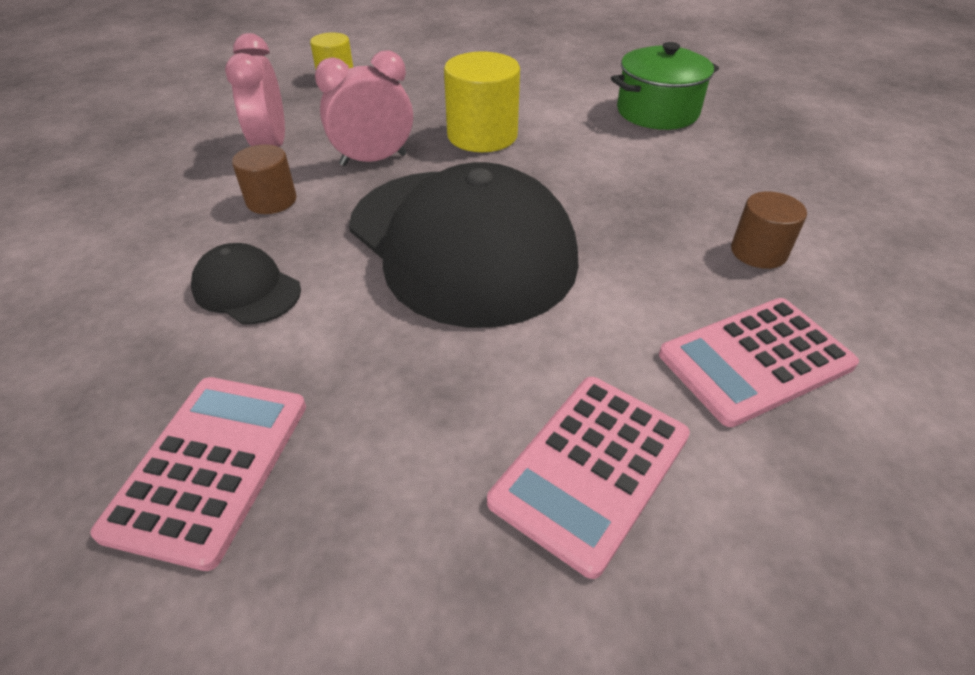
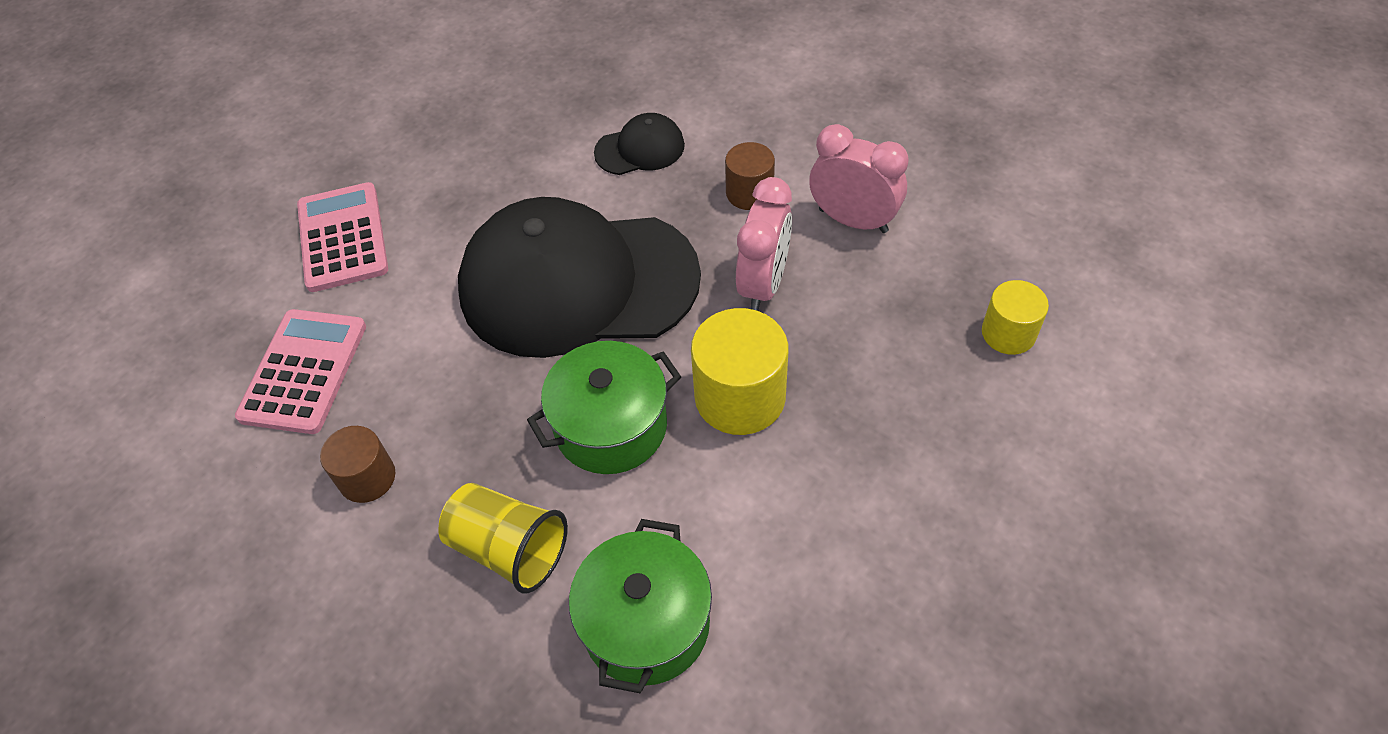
camera: 130 degrees right, 10 degrees up
pink calculator [90,377,306,571] -> none
none -> yellow cup [438,483,568,593]
none -> green pot [527,341,681,474]

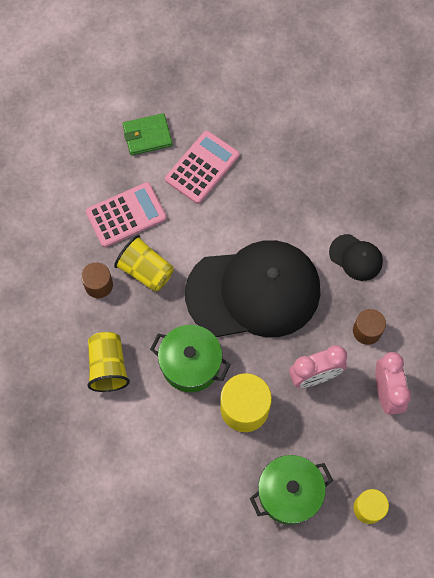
camera: 50 degrees right, 15 degrees up
black cap [458,197,701,358] -> black cap turned 120 degrees clockwise [185,240,320,337]
green pot [569,519,712,694] -> green pot moved to [250,455,333,525]
none -> yellow cup [114,235,174,292]
none -> green wallet [123,113,172,155]

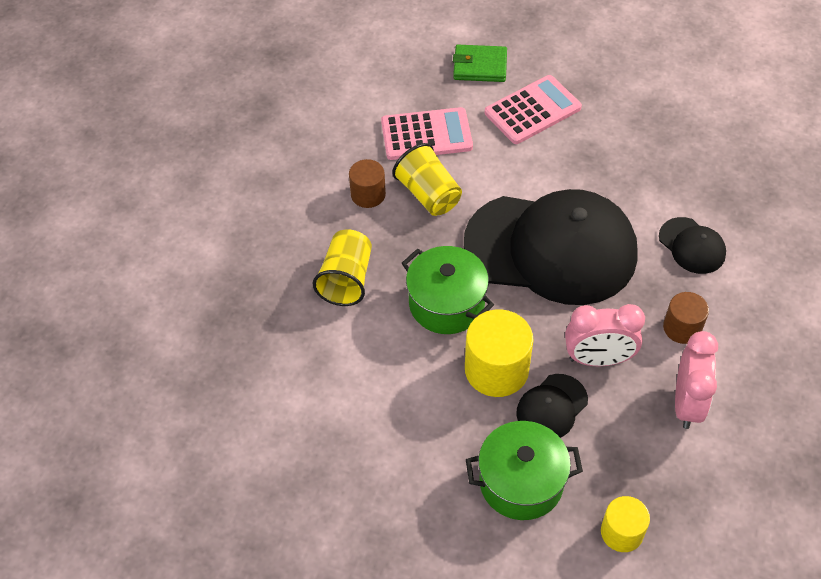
camera: 20 degrees right, 15 degrees down
none -> black cap [516,374,588,438]

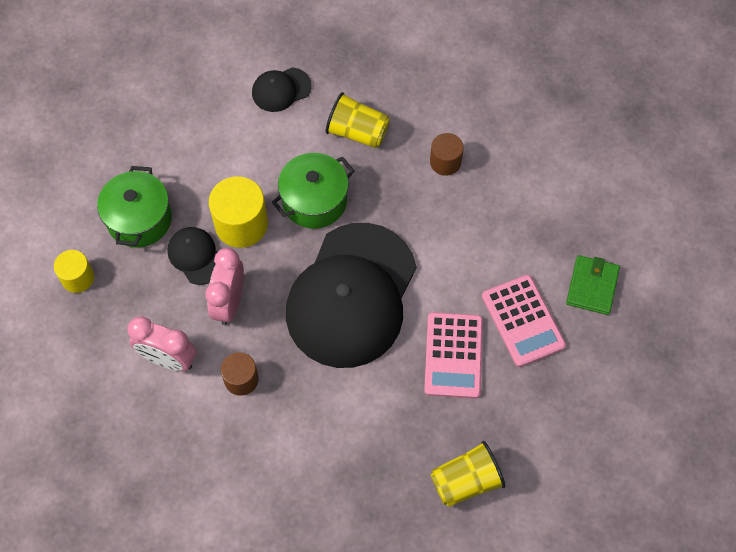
camera: 100 degrees right, 10 degrees up
pink calculator [381,107,473,160] -> pink calculator moved to [424,312,483,399]
yellow cup [392,143,462,216] -> yellow cup moved to [431,441,505,507]
black cap [659,217,726,274] -> black cap moved to [252,68,312,112]

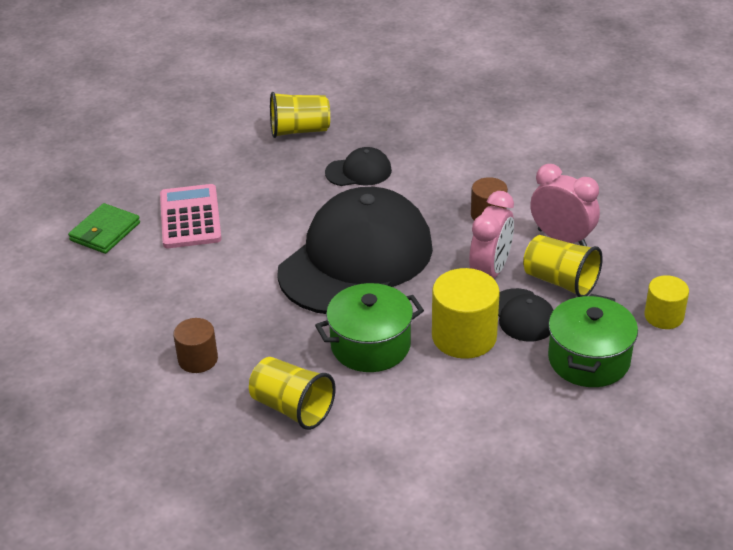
camera: 165 degrees left, 25 degrees down
black cap [252,68,312,112] -> black cap moved to [325,147,392,186]
pink calculator [424,312,483,399] -> none
none -> yellow cup [523,235,603,297]

